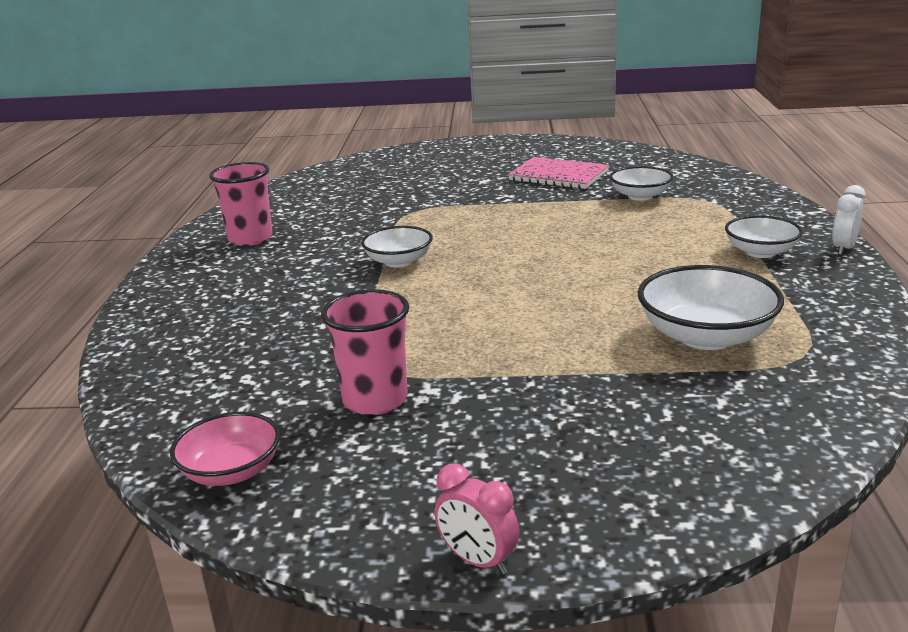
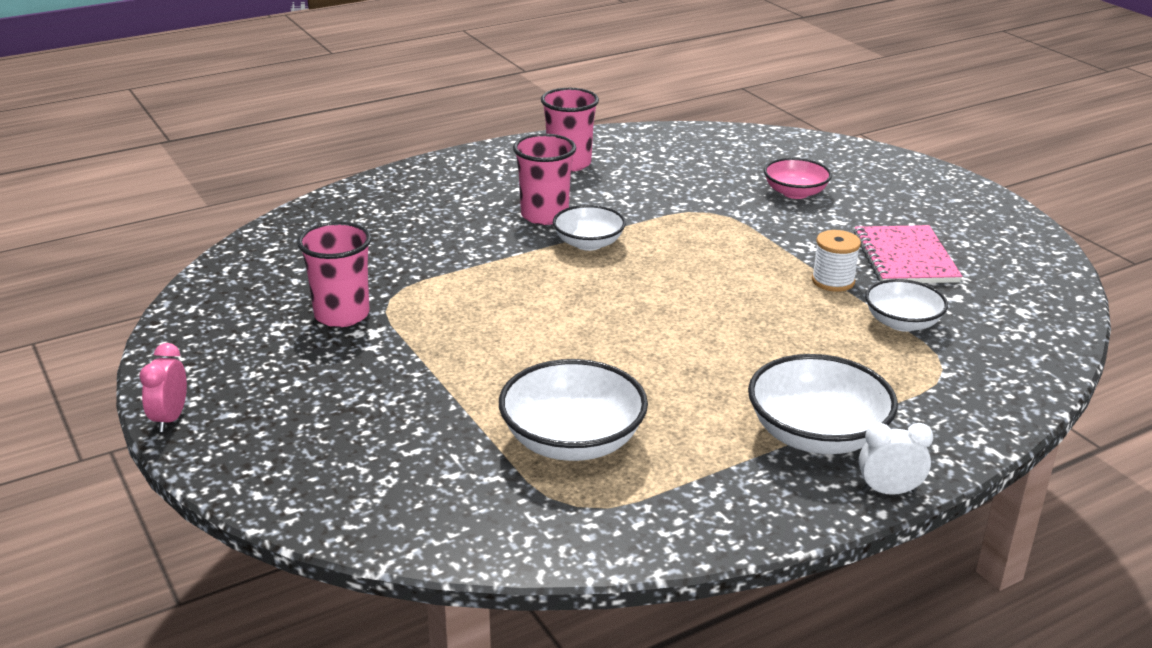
camera: 55 degrees right, 5 degrees up
pink bowl [170,412,280,486] -> pink bowl moved to [764,158,832,199]
white bowl [725,215,803,258] -> white bowl [748,354,898,454], size x1.57
none -> pink cup [513,134,576,225]
none -> white spool [812,230,861,292]

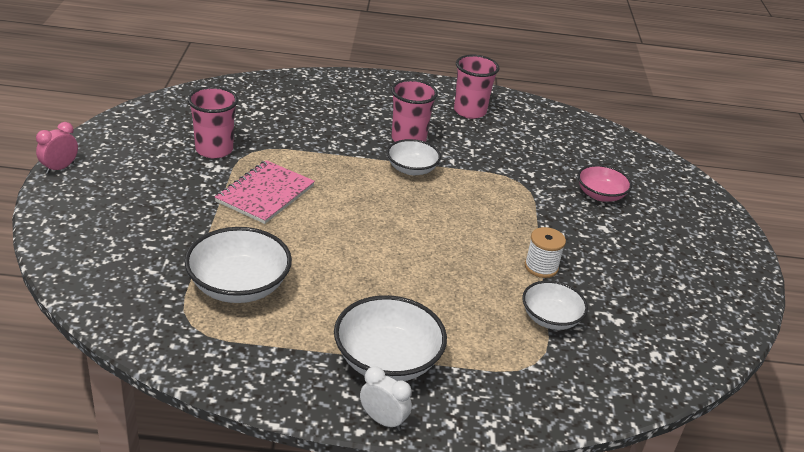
camera: 30 degrees right, 5 degrees up
pink notebook [854,225,962,283] -> pink notebook moved to [215,160,315,224]

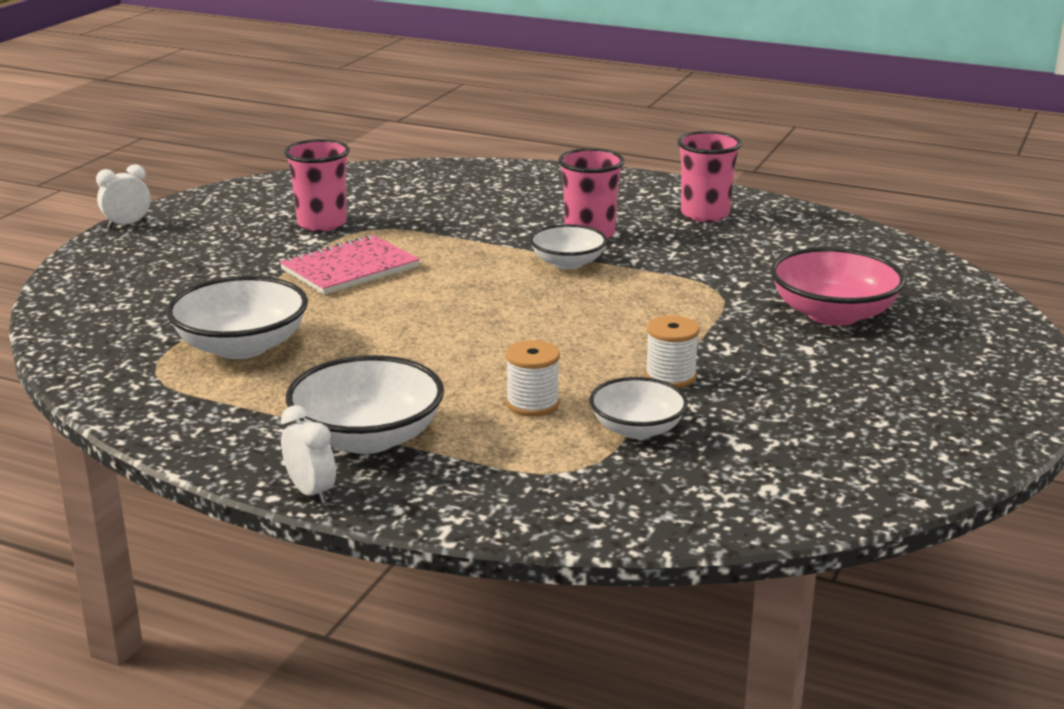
camera: 25 degrees right, 10 degrees down
pink clock [36,122,78,174] -> white clock [96,164,151,228]
pink bowl [577,165,632,202] -> pink bowl [770,247,906,326], size x1.57
none -> white spool [506,340,560,416]

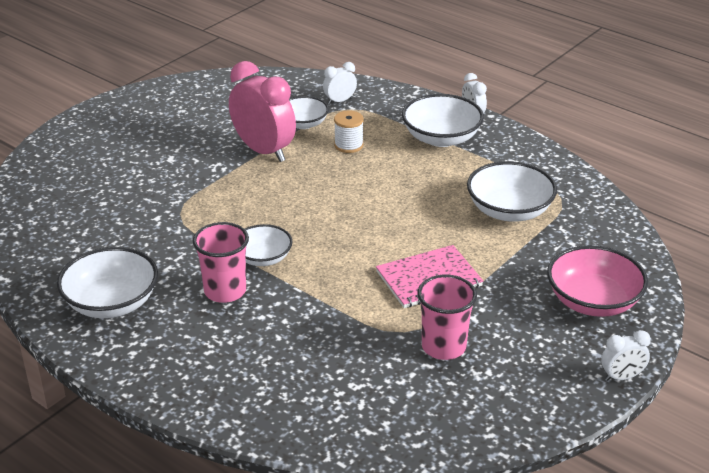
camera: 165 degrees left, 10 degrees up
white spool [645,315,699,388] -> pink clock [229,61,296,162]
pink cup [677,131,742,222] -> white bowl [57,247,158,318]
pink bowl [770,247,906,326] -> pink bowl moved to [547,245,648,317]
none -> white clock [323,62,357,104]

